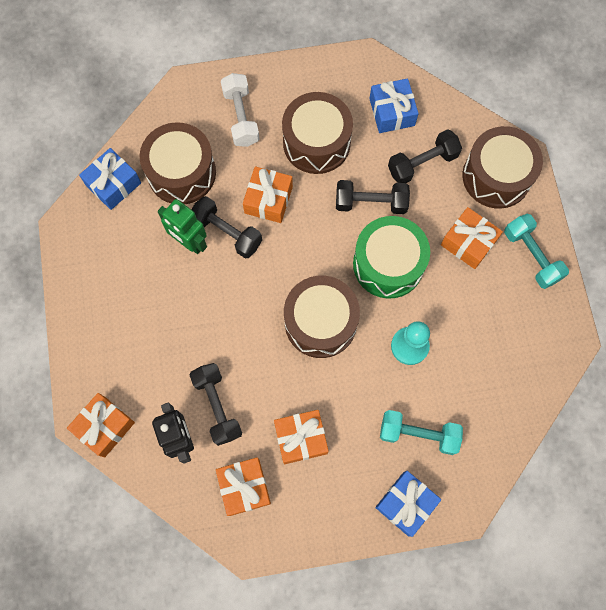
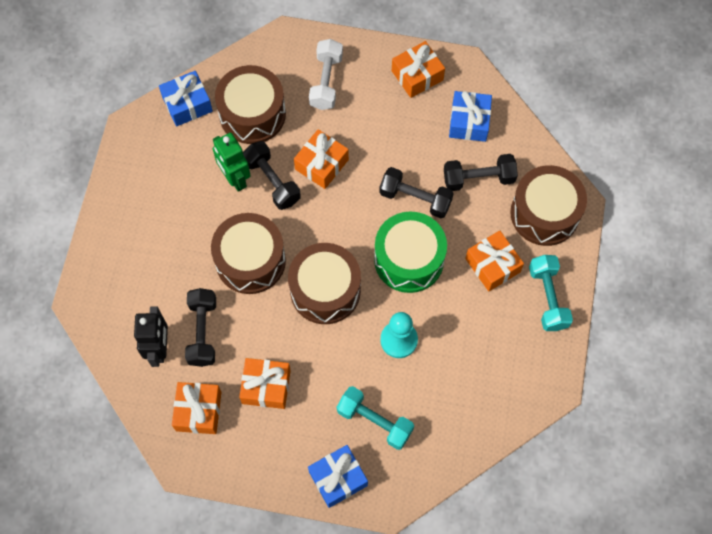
camera: 20 degrees right, 5 degrees down
orange gift [67,393,135,458] -> orange gift moved to [392,41,445,98]
brown drum [282,92,353,174] -> brown drum moved to [211,213,286,294]

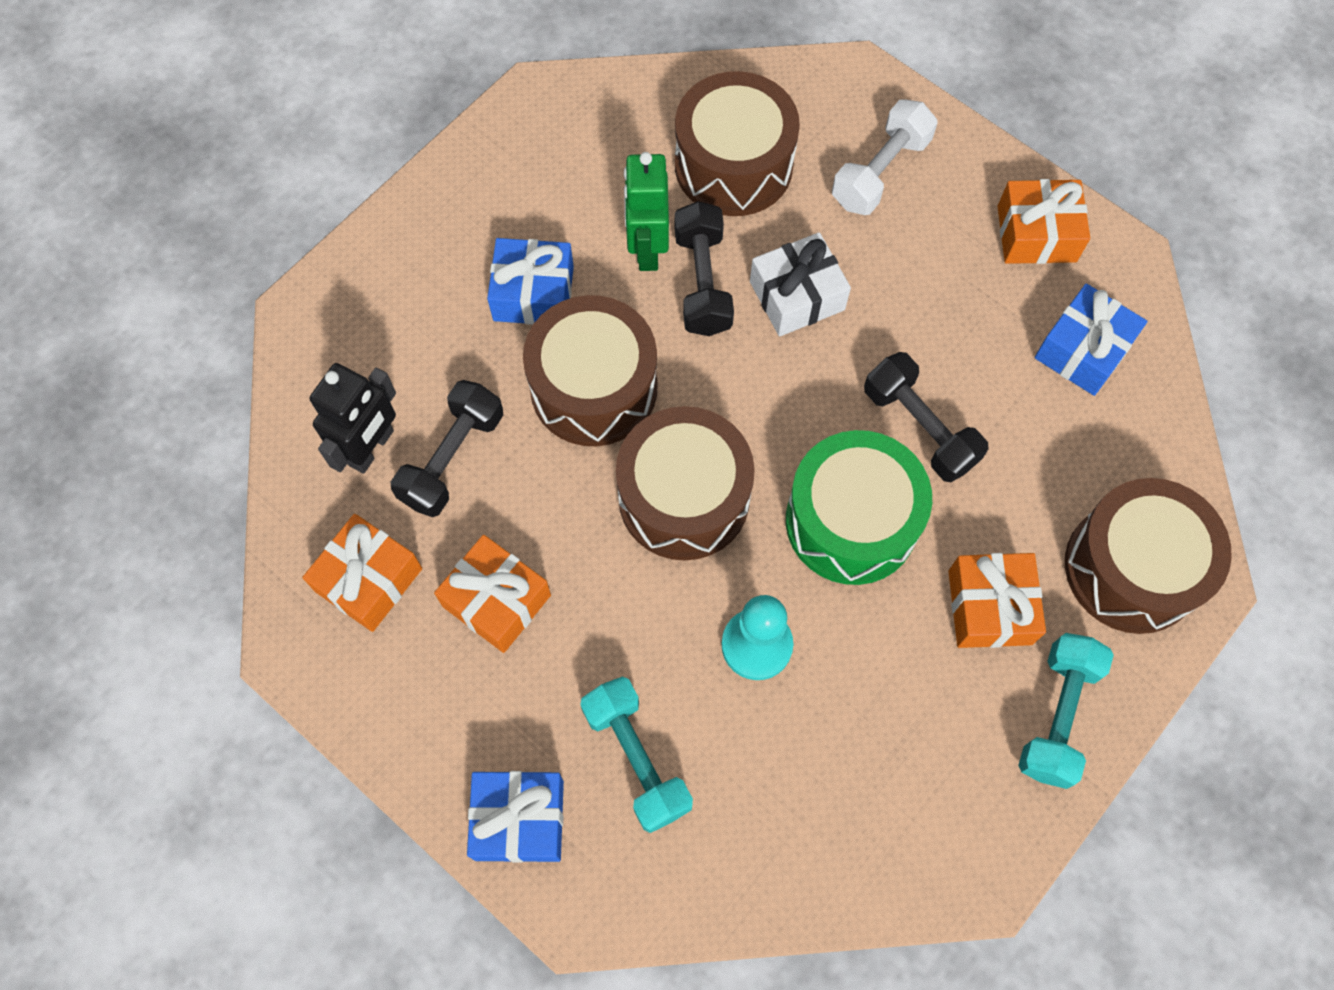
camera: 30 degrees right, 0 degrees up
blue gift [159,71,213,127] -> blue gift moved to [487,238,574,325]
orange gift [294,129,349,189] -> white gift [750,232,851,336]
black dumbbell [444,154,518,191] -> none

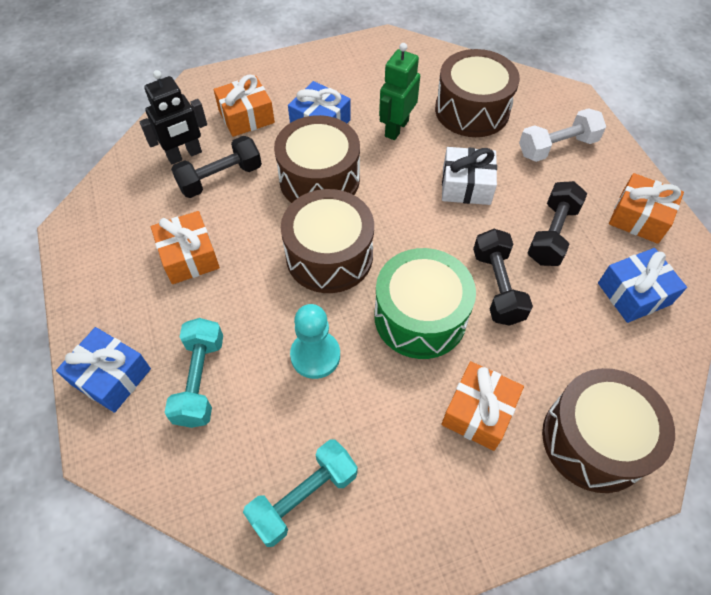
camera: 30 degrees right, 10 degrees down
orange gift [302,514,422,632] -> orange gift moved to [214,74,275,137]
black dumbbell [675,201,734,336] -> black dumbbell moved to [528,181,587,266]
turquoise dumbbell [1018,633,1114,789] -> turquoise dumbbell moved to [243,440,358,547]

